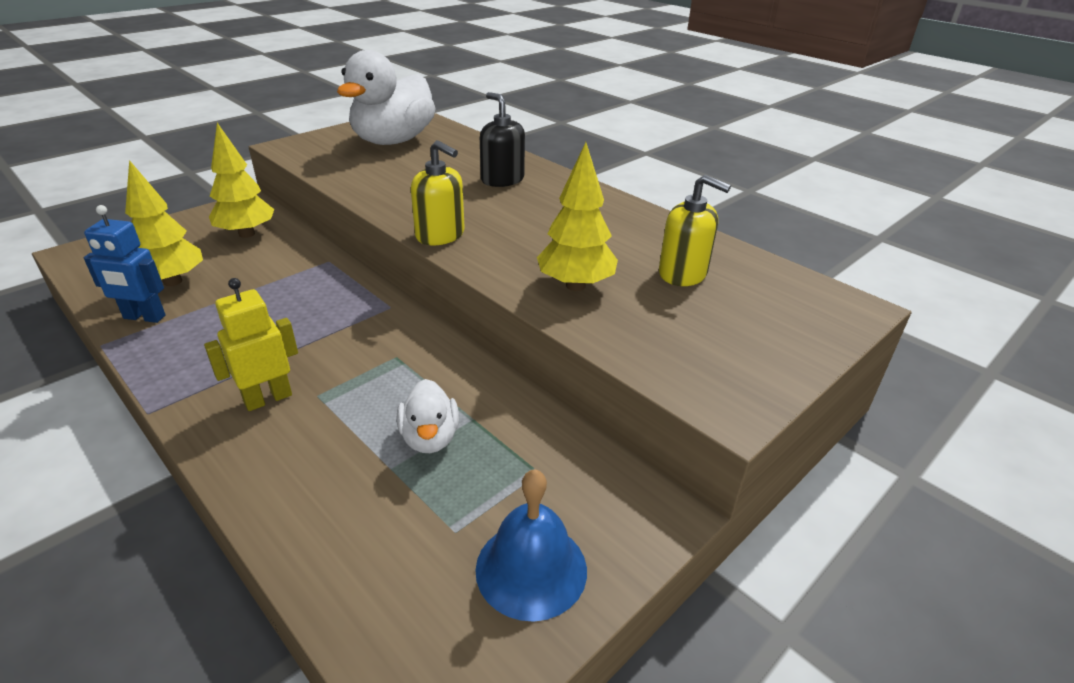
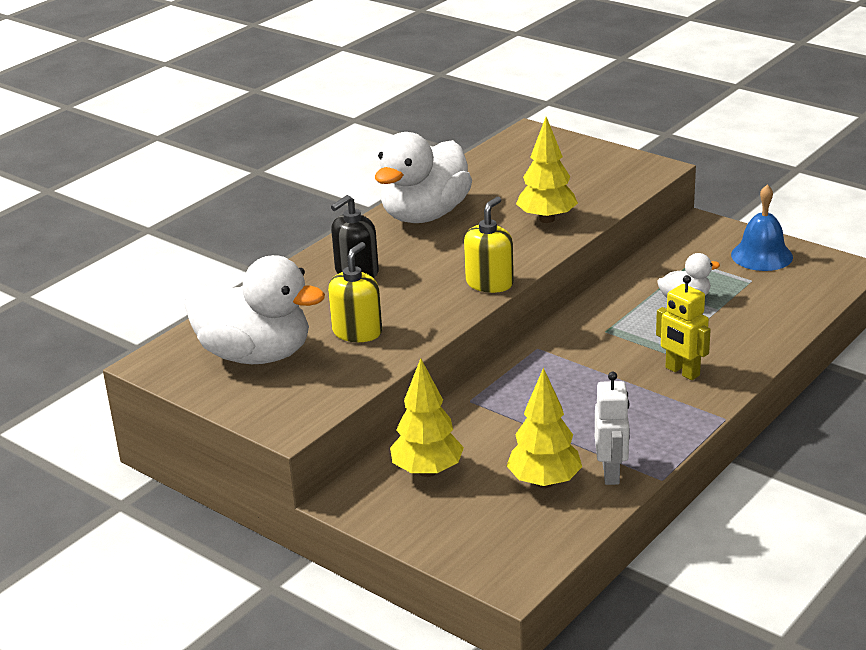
camera: 95 degrees left, 5 degrees down
blue robot [84,205,166,323] -> white robot [595,371,630,485]
yellow soap dispenser [659,175,731,286] -> yellow soap dispenser moved to [328,242,382,342]
none -> white duck [375,132,472,223]

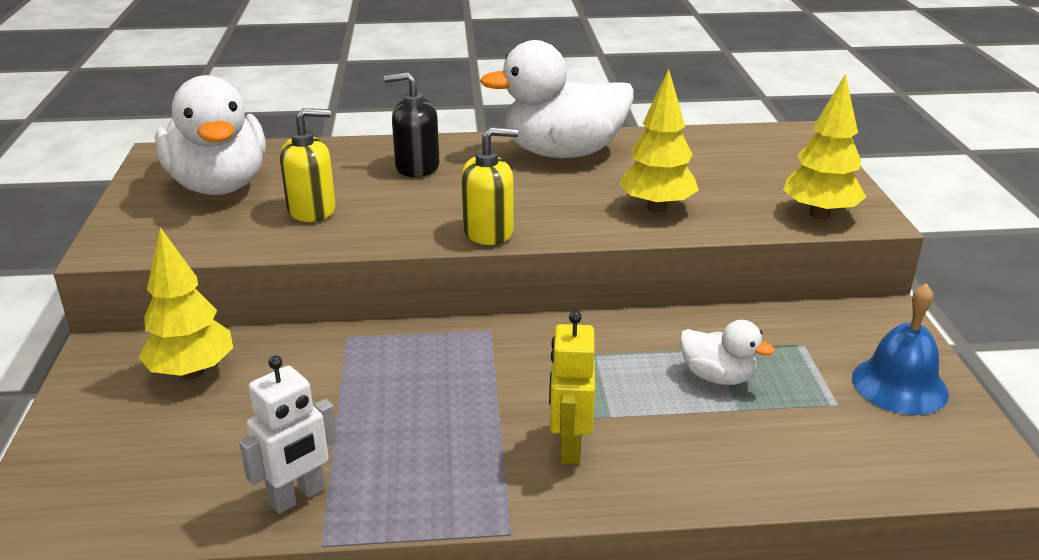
camera: 45 degrees right, 0 degrees up
yellow tree [507,368,582,488] -> yellow tree moved to [783,74,866,219]

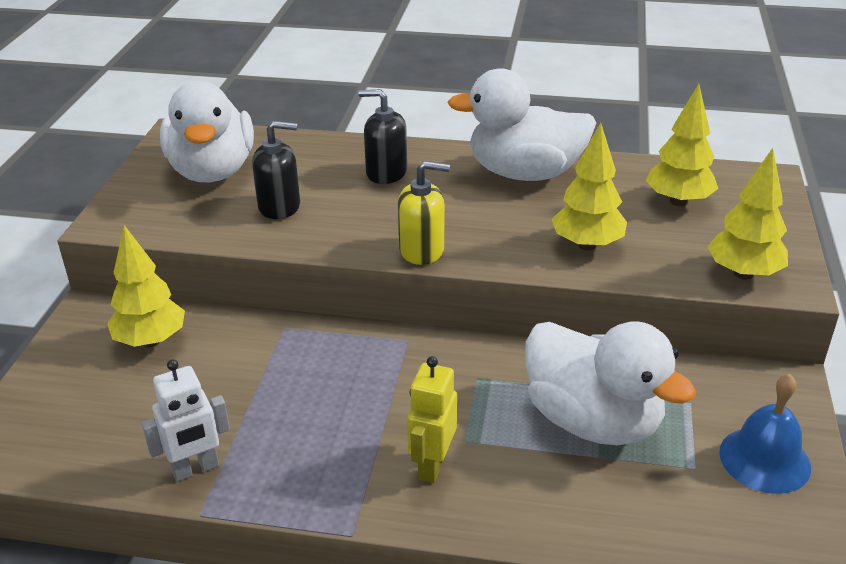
camera: 15 degrees right, 5 degrees up
yellow soap dispenser [280,108,336,222] -> black soap dispenser [252,121,300,219]
white duck [680,320,775,385] -> white duck [525,321,696,445], size x2.07
none -> yellow tree [646,84,718,206]

